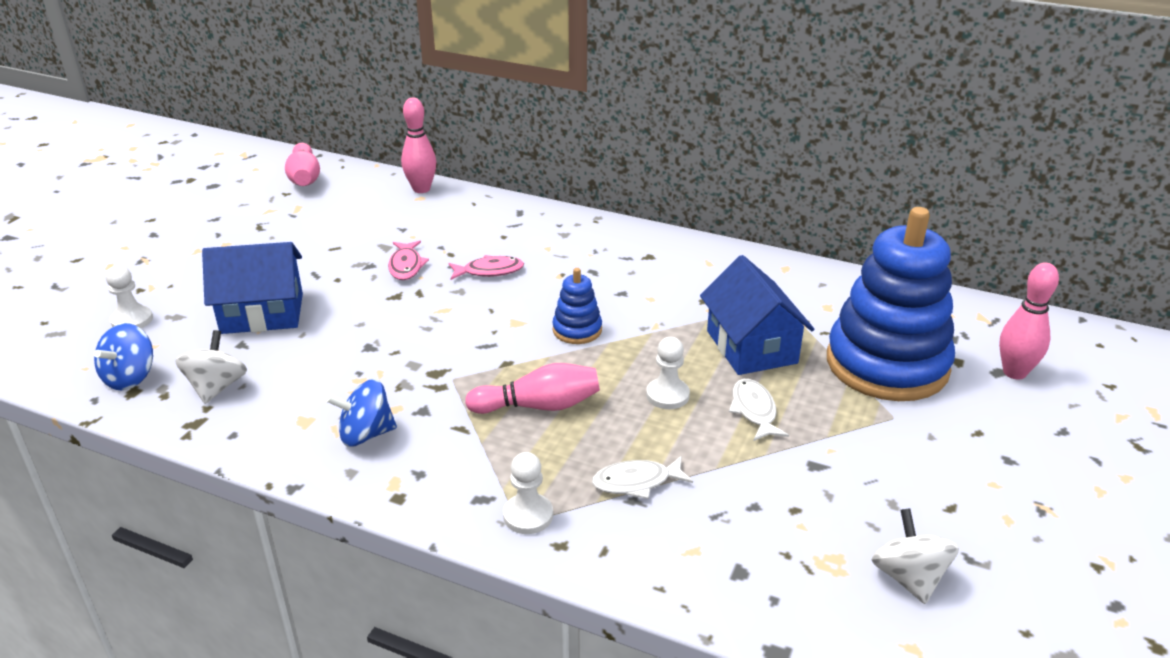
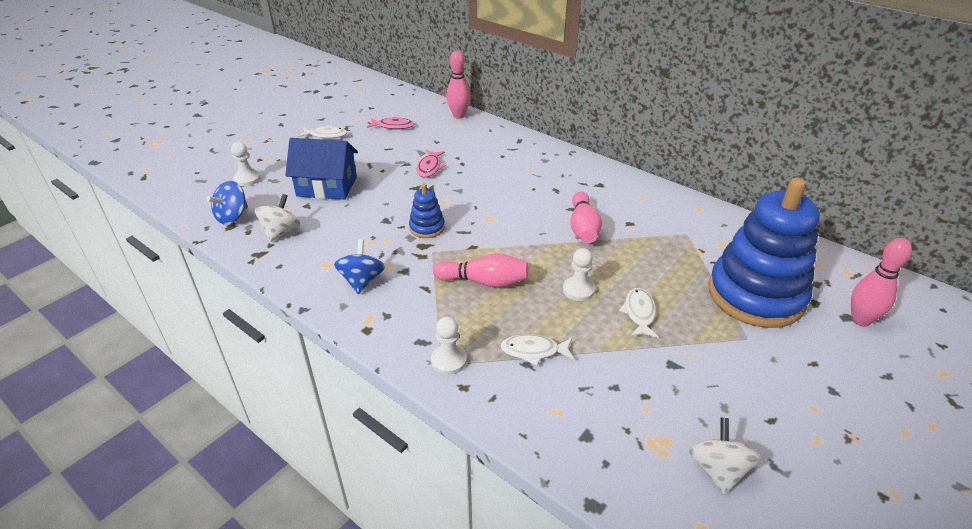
camera: 15 degrees right, 5 degrees up
pink bowling pin [285,143,320,186] -> pink bowling pin moved to [570,192,602,243]
blue spinning top [326,379,397,447] -> blue spinning top turned 90 degrees clockwise [334,240,385,294]
pink fish [448,255,524,280] -> pink fish moved to [367,117,414,130]
blue stacking toy [552,268,602,344] -> blue stacking toy moved to [409,183,445,238]
blue house [700,255,814,375] -> none
none -> white fish [298,125,347,139]

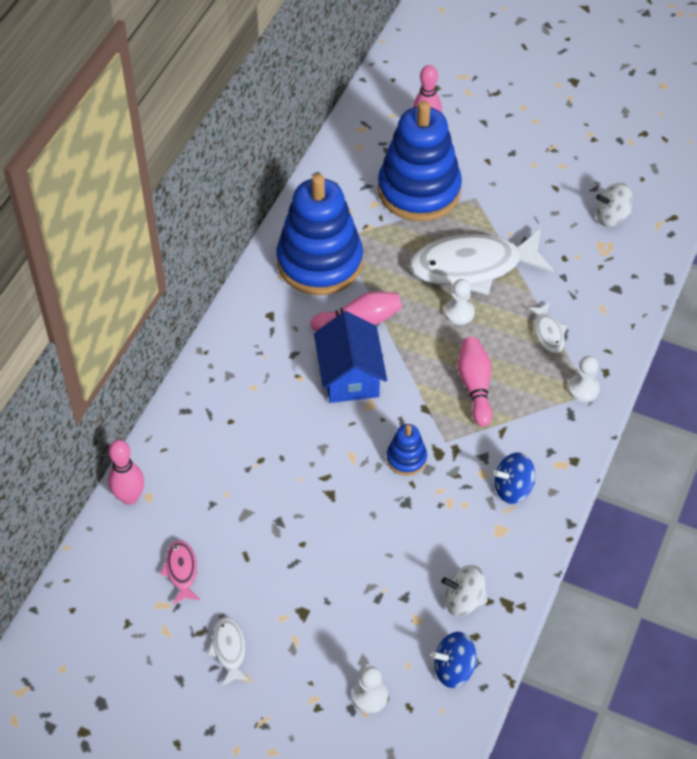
camera: 105 degrees left, 15 degrees up
blue spinning top [207,181,248,224] -> blue spinning top turned 150 degrees clockwise [431,632,478,688]
blue house [285,138,358,200] -> blue house moved to [314,311,387,403]
pink fish [417,150,446,177] -> none
white fish [619,288,659,338] -> white fish [409,229,554,295], size x2.31
none -> blue stacking toy [277,174,363,295]

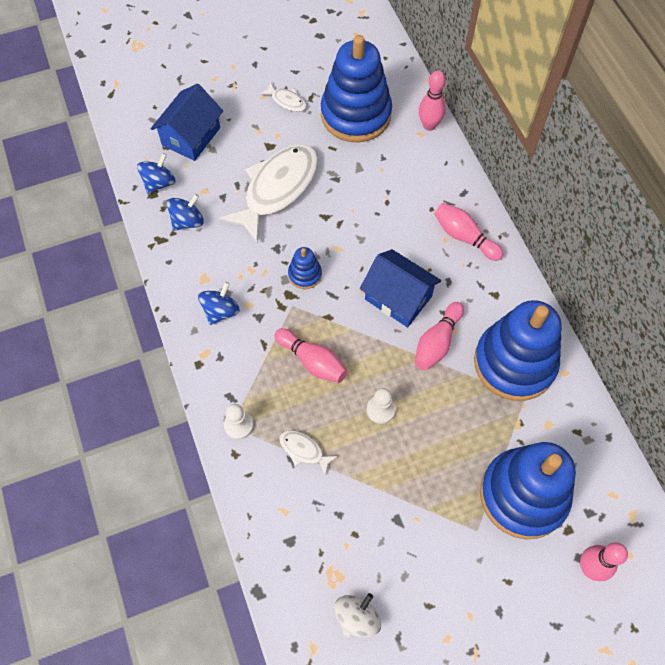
camera: 135 degrees right, 10 degrees up
pink fish [160,540,200,604] -> blue stacking toy [321,35,392,142]
white pawn [352,666,388,714] -> blue house [151,84,223,161]
white fish [409,229,554,295] -> white fish moved to [219,144,318,244]
white spinning top [442,565,488,616] -> blue spinning top [167,194,204,231]
none -> pink bowling pin [434,203,503,261]

